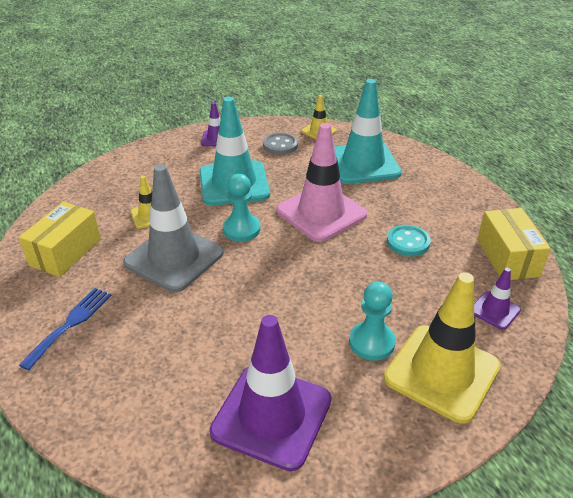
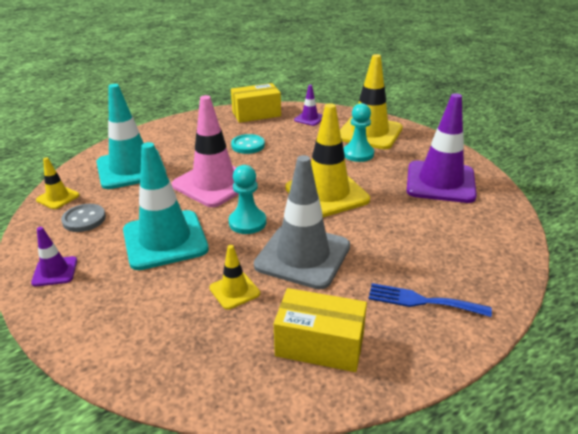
camera: 100 degrees left, 5 degrees down
none -> yellow traffic cone [285,103,370,217]

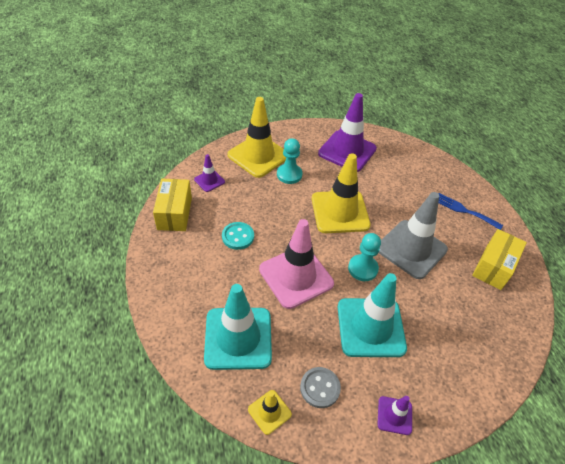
camera: 75 degrees left, 15 degrees up
yellow traffic cone [209,245,260,310] -> none
blue fork [369,283,492,317] -> blue fork turned 90 degrees clockwise [438,193,503,230]

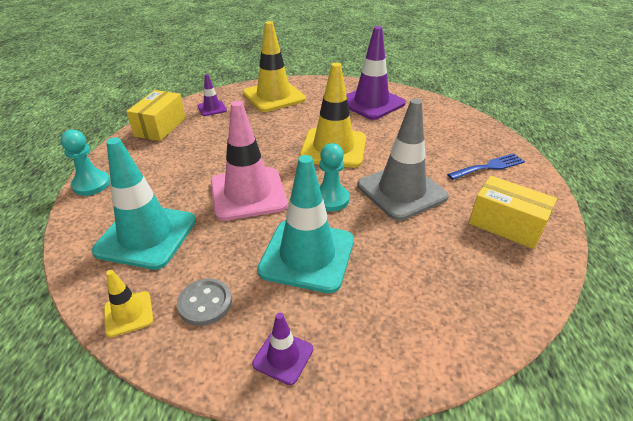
camera: 20 degrees right, 10 degrees down
turquoise button [222,222,254,250] -> none
turquoise pawn [277,138,303,184] -> turquoise pawn moved to [60,130,110,196]
blue fork [438,193,503,230] -> blue fork turned 105 degrees clockwise [447,153,525,180]
yellow box [472,229,527,290] -> yellow box turned 75 degrees clockwise [469,176,557,249]

